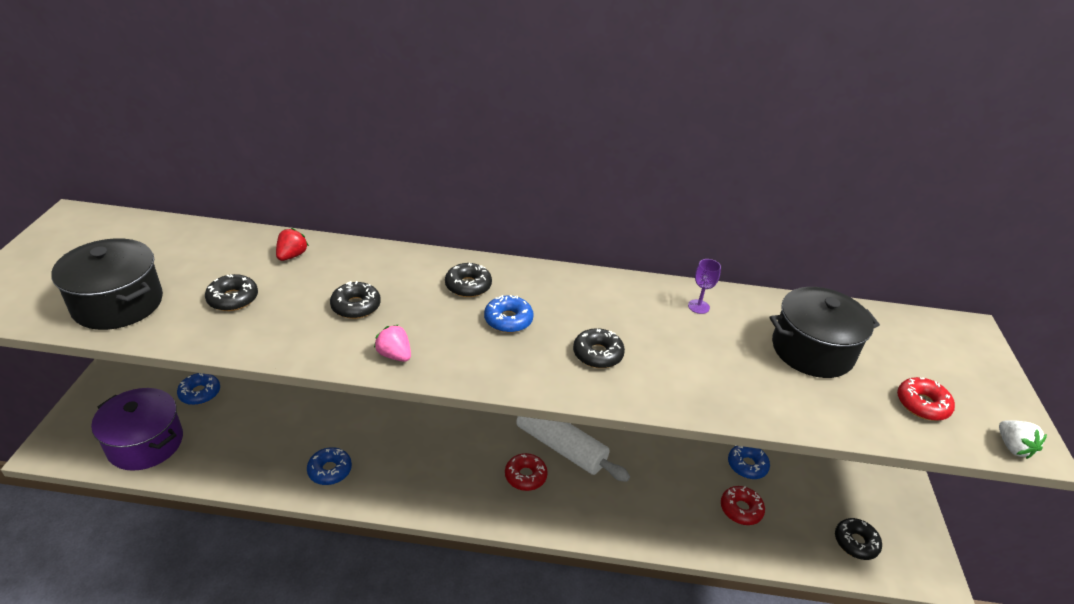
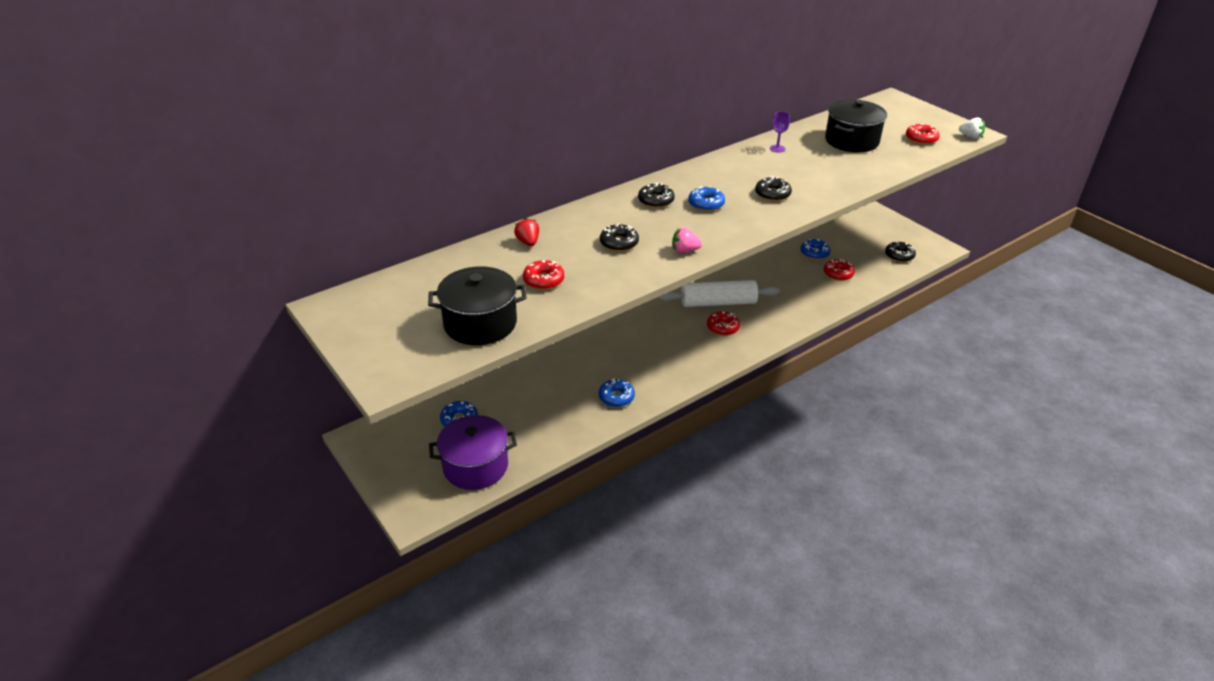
camera: 40 degrees left, 0 degrees up
black donut [205,274,258,311] -> red donut [523,260,564,290]

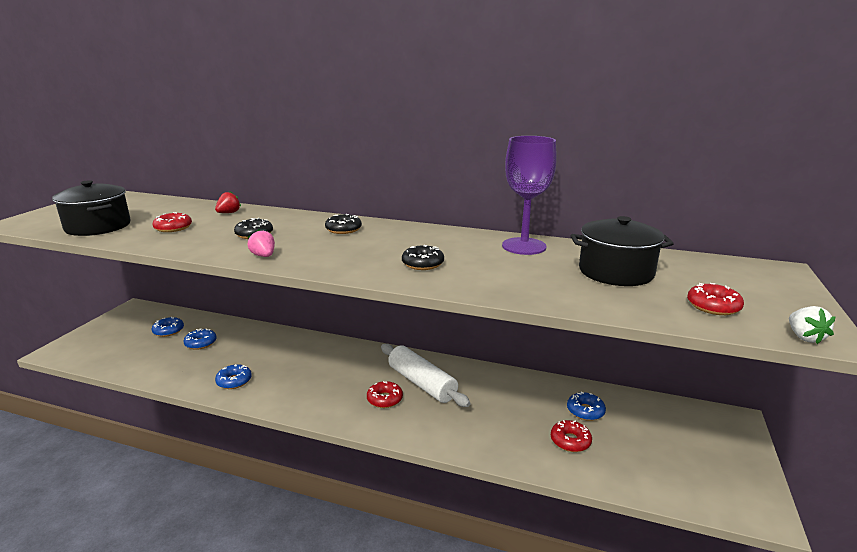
camera: 55 degrees right, 15 degrees down
purple pot [429,415,517,490] -> none
blue donut [688,186,725,211] -> blue donut moved to [183,328,217,350]
purple goblet [770,111,790,152] -> purple goblet [502,136,557,255], size x2.42
black donut [885,242,916,262] -> none

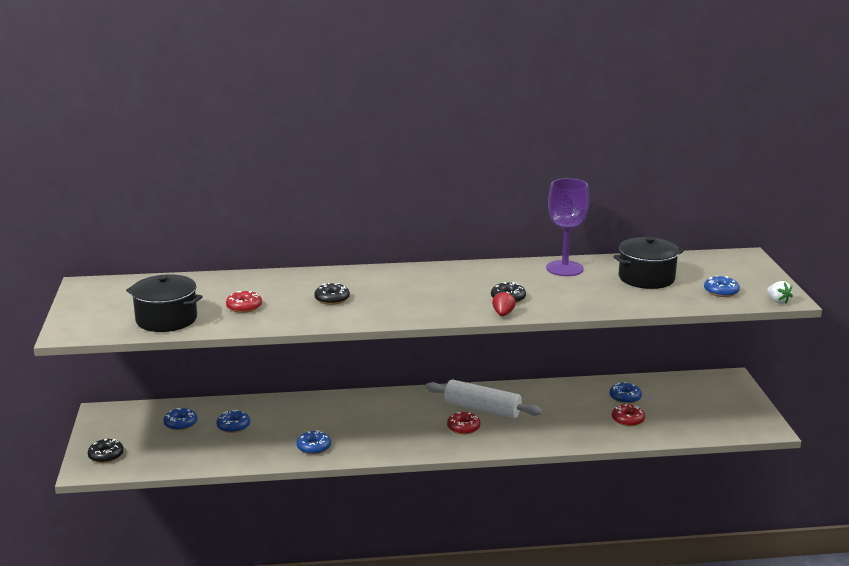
camera: 25 degrees left, 0 degrees up
red strawberry [215,191,241,213] -> red strawberry moved to [492,291,516,316]
pink strawberry [248,229,275,257] -> none
black donut [325,214,362,234] -> black donut moved to [88,439,124,463]
red donut [687,283,744,315] -> blue donut [704,276,740,297]

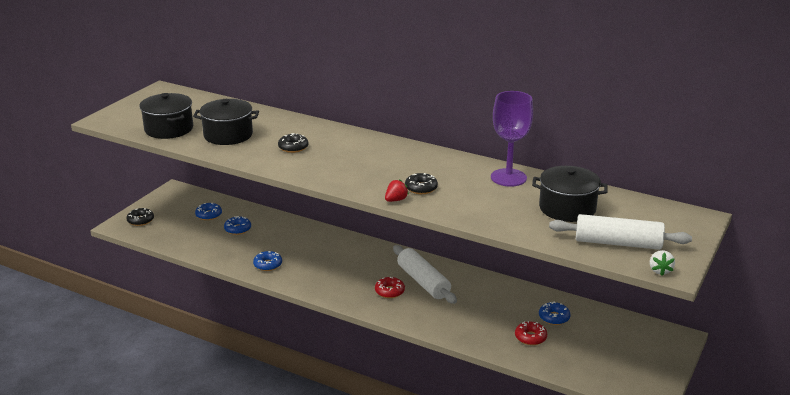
camera: 35 degrees right, 5 degrees up
red donut [226,291,262,313] -> black pot [193,99,259,145]
blue donut [704,276,740,297] -> white rolling pin [549,214,692,250]

